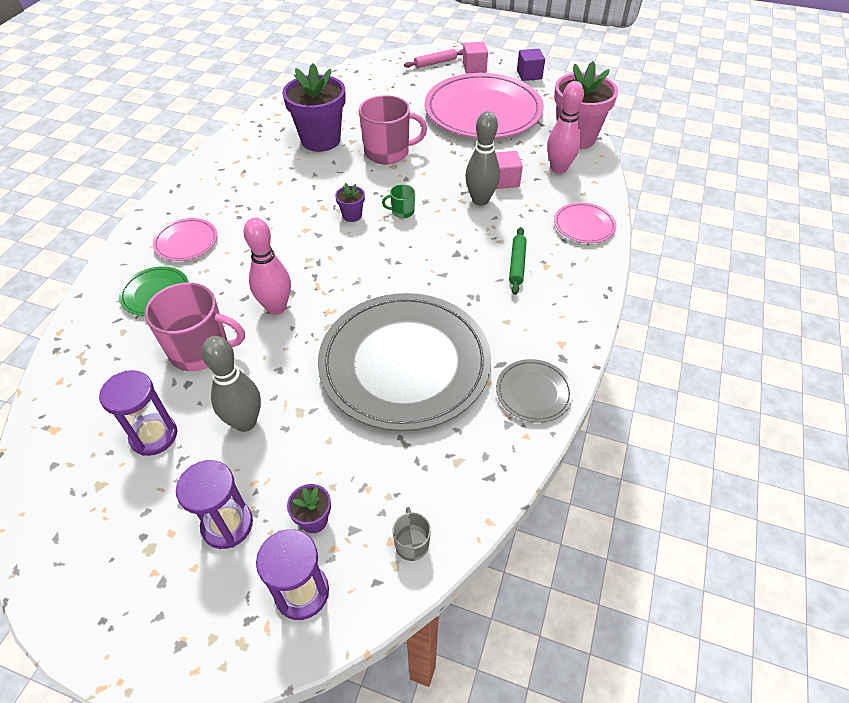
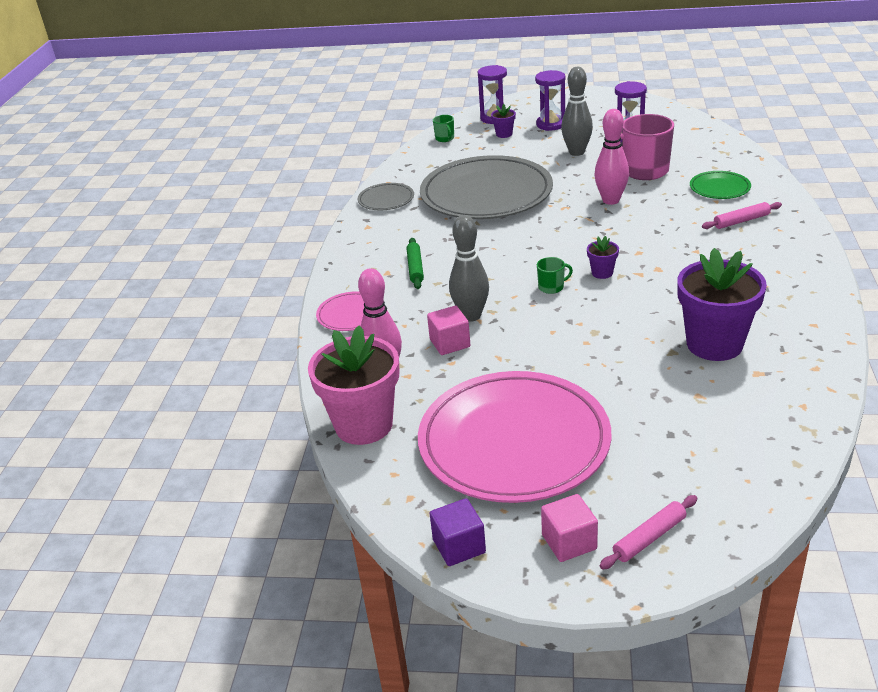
camera: 170 degrees right, 15 degrees down
pink plate [153,218,217,261] -> pink rolling pin [702,202,782,229]
pink mug [359,95,427,164] -> none
grey mug [393,507,431,561] -> green mug [433,115,454,142]

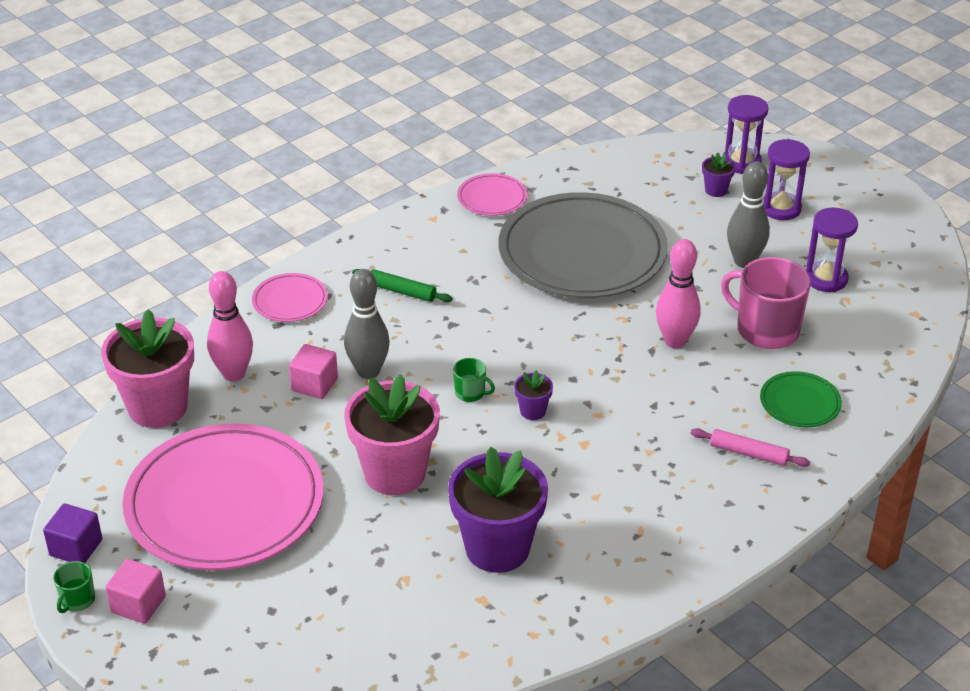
camera: 40 degrees right, 5 degrees up
grey plate [358,183,414,210] -> pink plate [457,173,527,216]
green rolling pin [407,238,424,289] -> green rolling pin turned 75 degrees clockwise [352,269,453,302]
green mug [433,115,454,142] -> green mug moved to [53,561,95,613]
pink rolling pin [600,495,698,569] -> none
none -> pink flower pot [344,374,440,495]

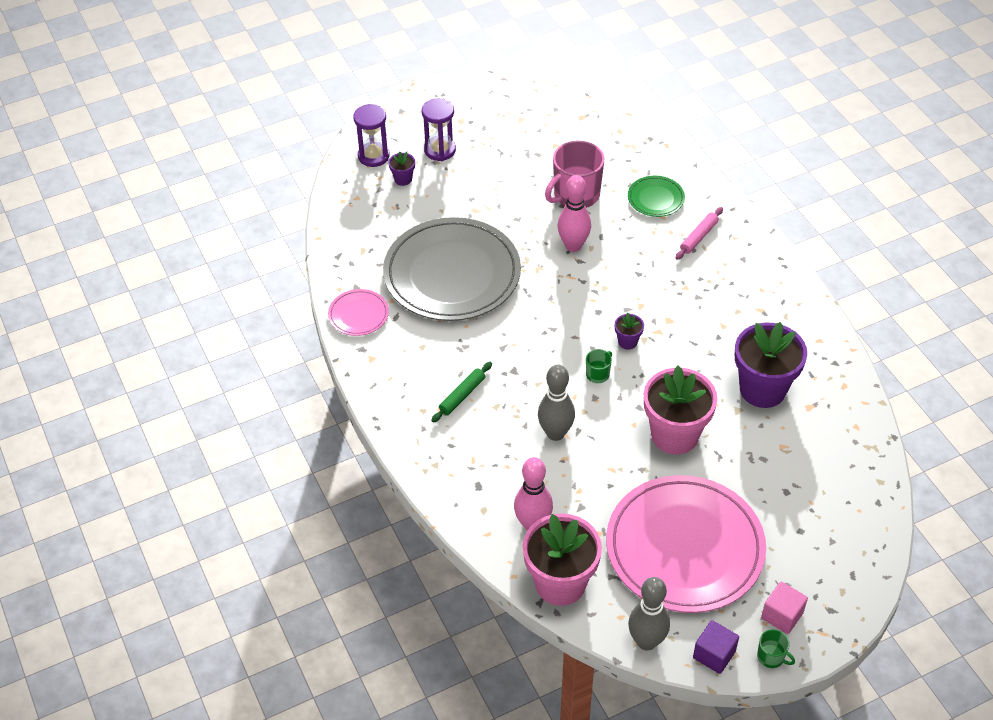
camera: 75 degrees left, 10 degrees up
pink plate [252,273,328,322] -> none
pink cube [289,344,338,399] -> none
grey bowling pin [727,162,770,268] -> grey bowling pin moved to [628,577,670,650]
purple hourglass [806,207,858,292] -> none

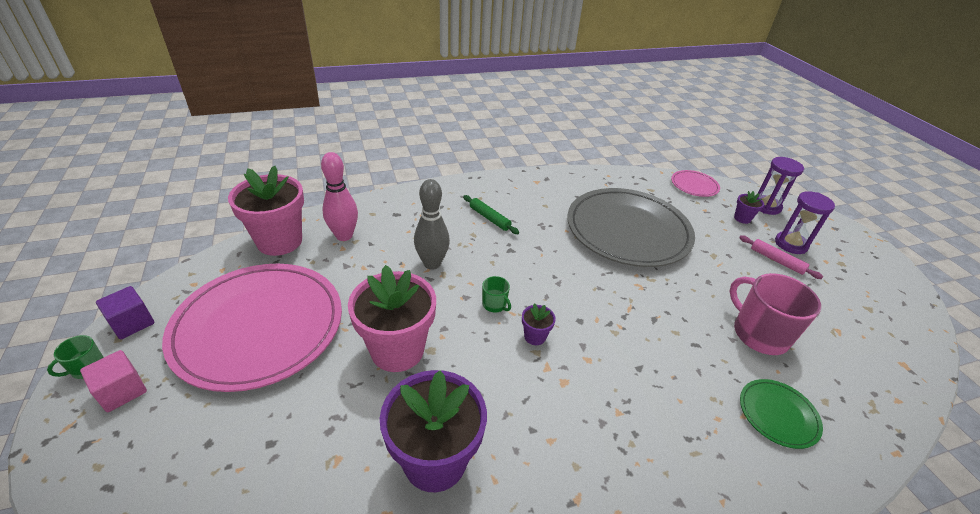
camera: 95 degrees right, 10 degrees down
pink plate [328,289,389,336] -> pink plate moved to [671,170,720,197]
pink bowling pin [558,175,591,252] -> none
grey bowling pin [628,577,670,650] -> none
pink rolling pin [676,207,723,260] -> pink rolling pin moved to [739,235,823,279]

